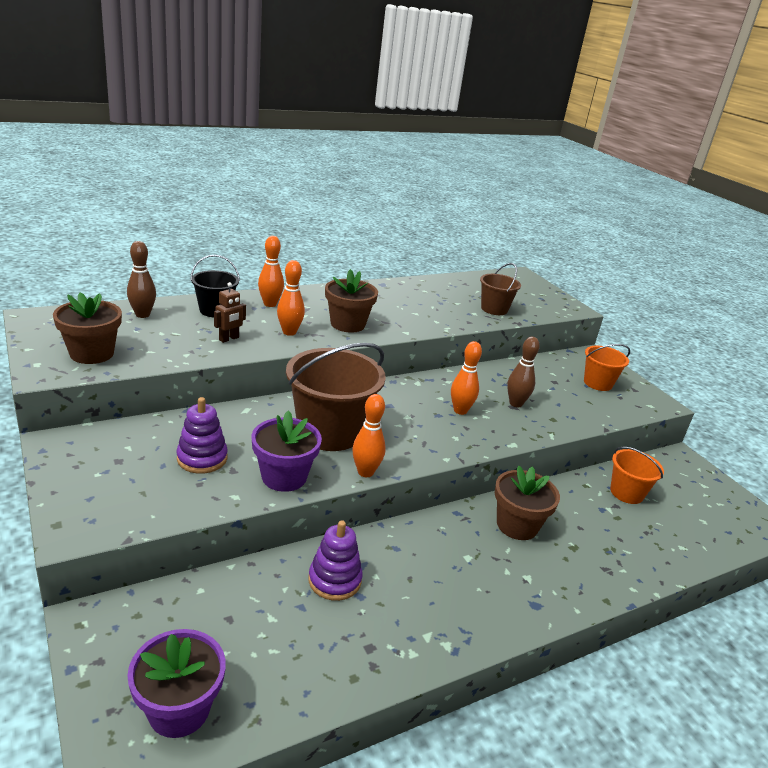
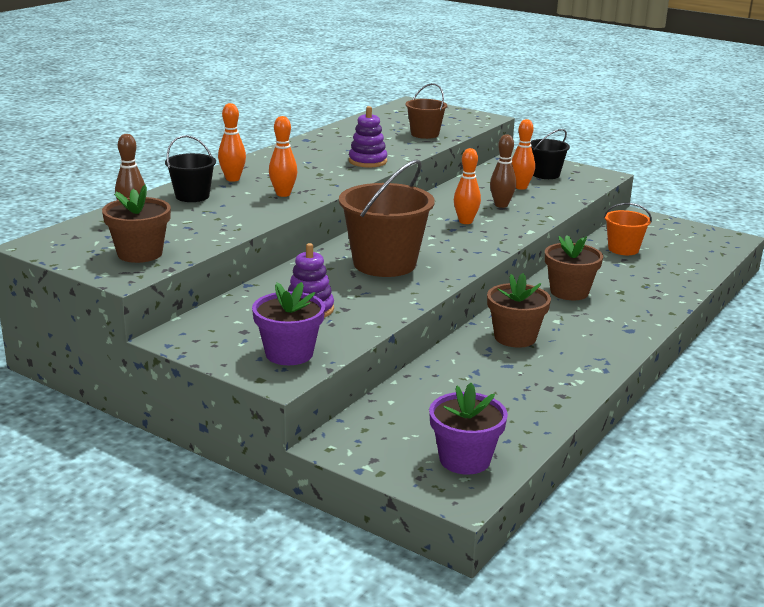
camera: 25 degrees left, 5 degrees down
brown robot [214,282,246,343] -> none
purple flower pot [252,411,322,492] -> purple flower pot moved to [252,282,325,365]
purple stacking toy [309,520,363,601] -> purple stacking toy moved to [349,106,387,168]
brown flower pot [325,269,378,332] -> brown flower pot moved to [487,273,551,348]
orange bowling pin [352,394,386,477] -> orange bowling pin moved to [512,119,535,190]
orange bucket [584,344,630,391] -> black bucket [530,129,570,179]

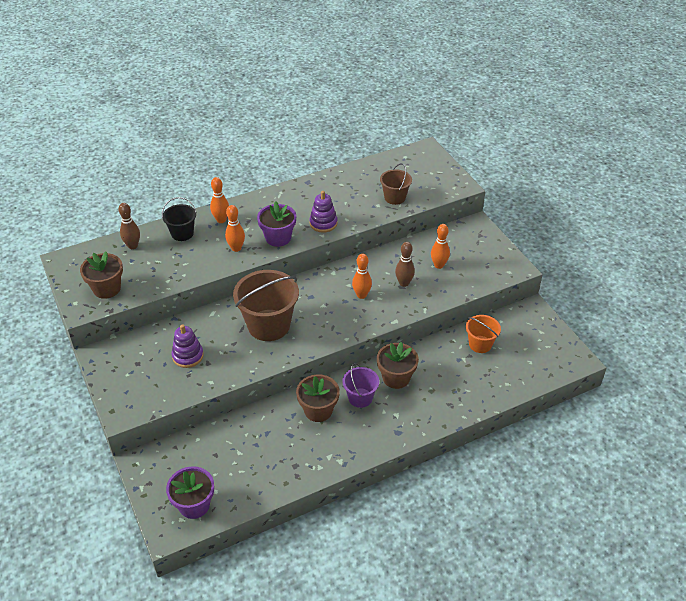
camera: 30 degrees right, 20 degrees up
purple flower pot [252,282,325,365] -> purple flower pot moved to [257,201,296,247]
black bucket [530,129,570,179] -> none
none -> purple bucket [342,363,379,408]

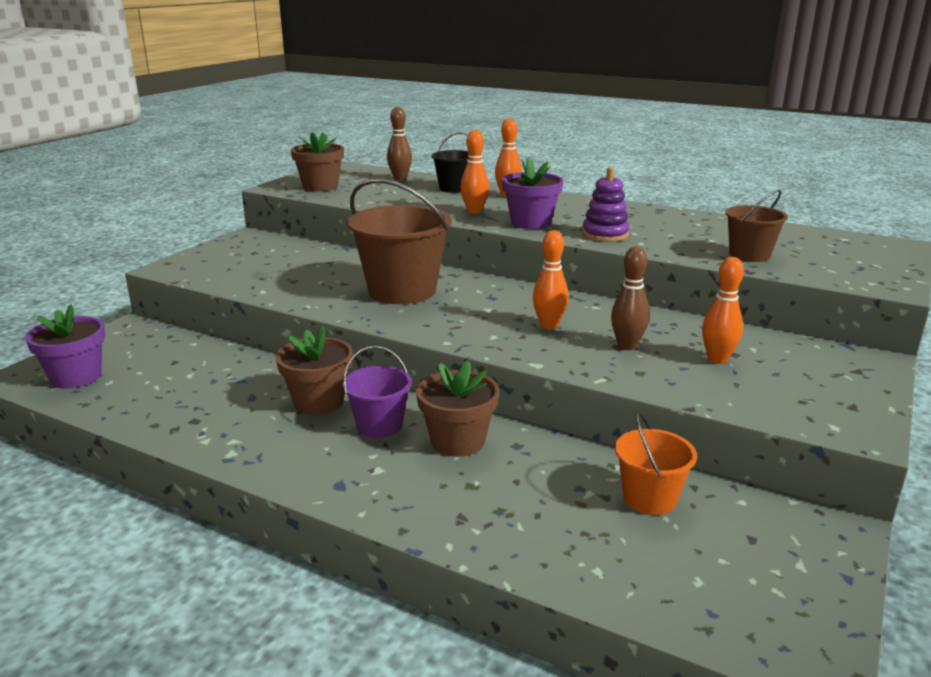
camera: 55 degrees right, 20 degrees down
purple stacking toy [172,324,204,368] -> none

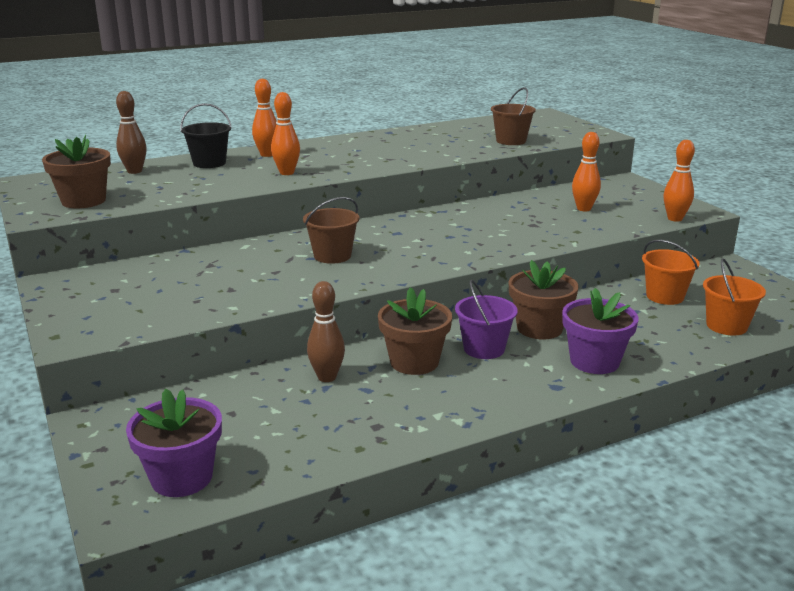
camera: 55 degrees left, 0 degrees up
brown bucket [347,179,452,304] -> brown bucket [303,197,359,264], size x0.55
purple flower pot [502,157,563,229] -> purple flower pot moved to [562,288,639,374]
orange bowling pin [533,230,569,329] -> orange bowling pin moved to [664,140,695,222]
purple stacking toy [582,167,630,242] -> none
brown bowling pin [611,246,649,350] -> brown bowling pin moved to [307,281,345,382]
none -> orange bucket [703,258,766,335]

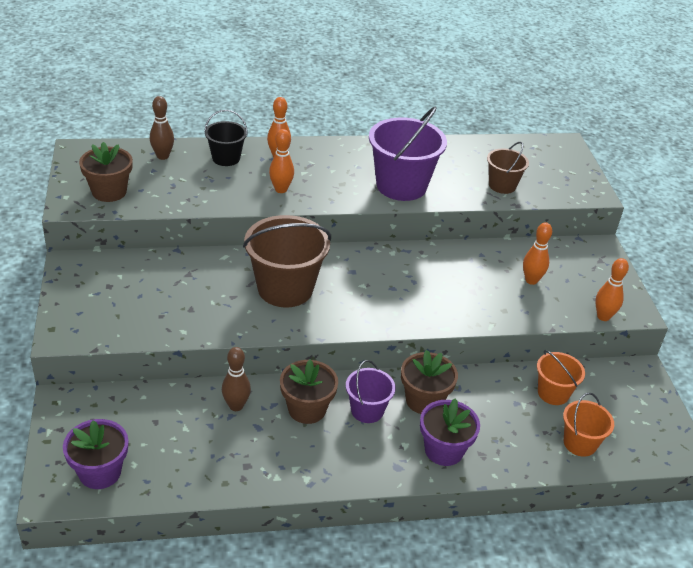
camera: 15 degrees right, 15 degrees up
brown bucket [303,197,359,264] -> brown bucket [243,215,331,307], size x1.81
none -> purple bucket [369,106,447,201]

